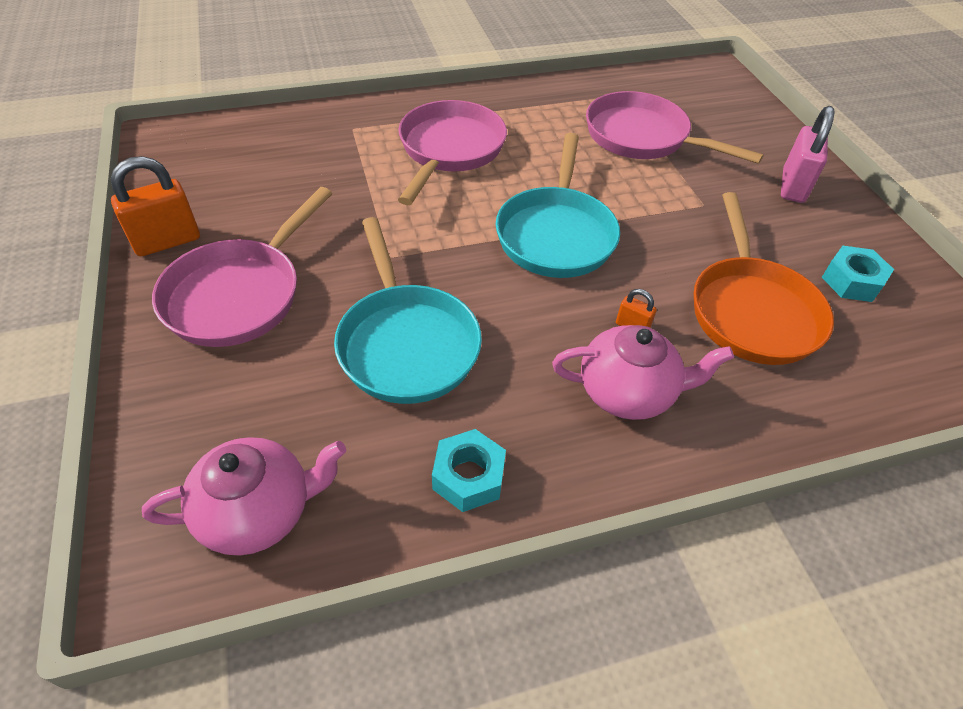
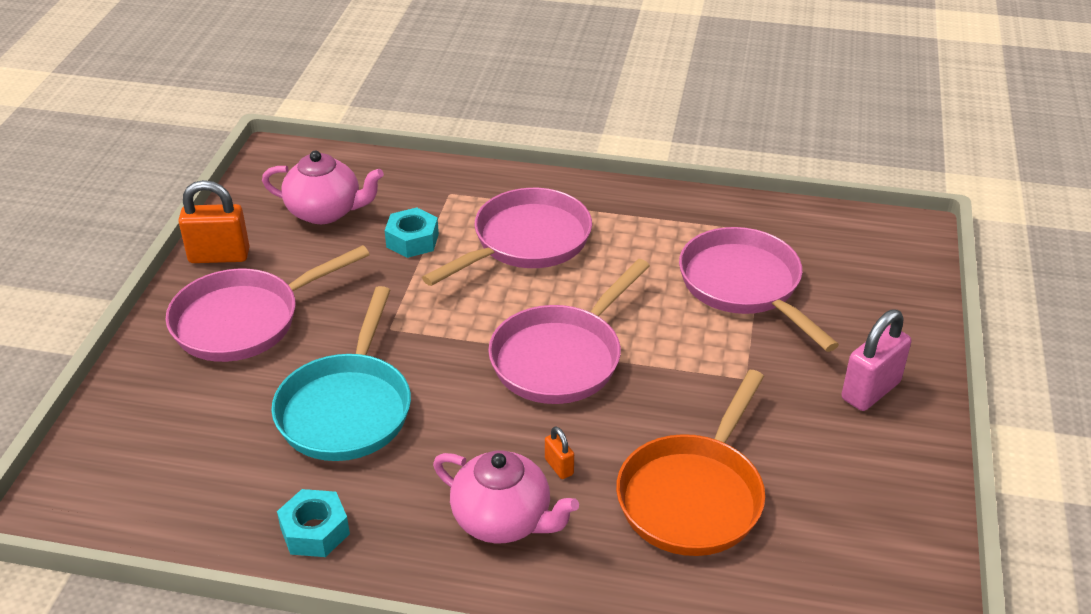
camera: 30 degrees right, 10 degrees down
pink teapot [142,437,346,556] -> pink teapot moved to [262,151,384,224]
turquoise pan [496,133,620,278] -> pink pan [488,259,650,404]
turquoise nut [822,246,894,302] -> turquoise nut moved to [385,207,439,258]

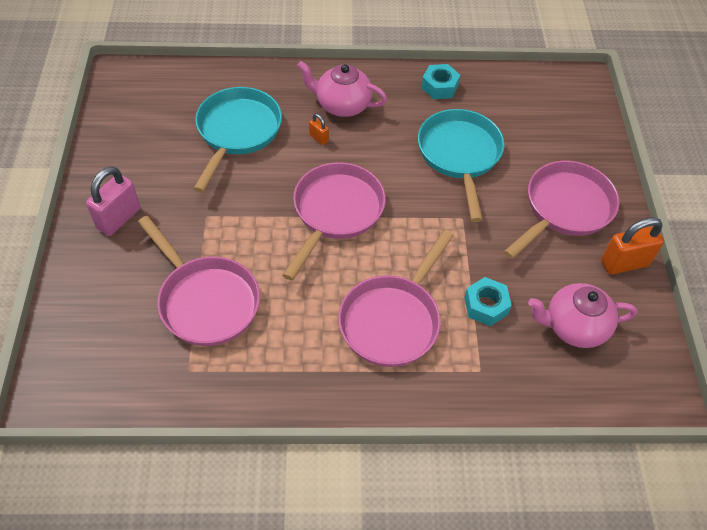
camera: 165 degrees right, 15 degrees up
orange pan [616,370,765,556] -> turquoise pan [193,87,282,193]

